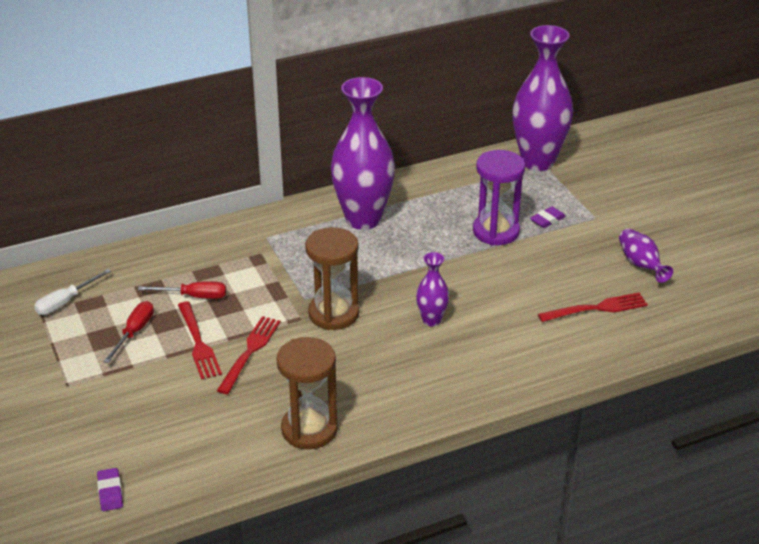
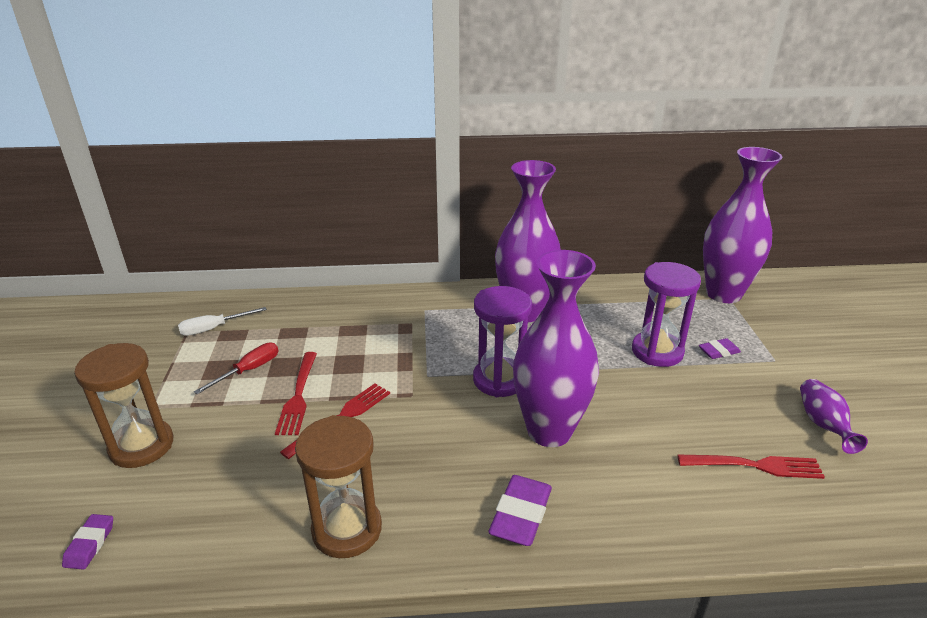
camera: 20 degrees right, 5 degrees down
red screwdriver [138,282,226,299] -> none
brown hourglass [305,227,359,330] -> brown hourglass moved to [74,343,173,468]
purple vase [416,252,449,326] -> purple vase [513,250,599,447], size x2.12
none -> purple hourglass [473,286,532,397]
none -> purple eraser [489,475,552,546]

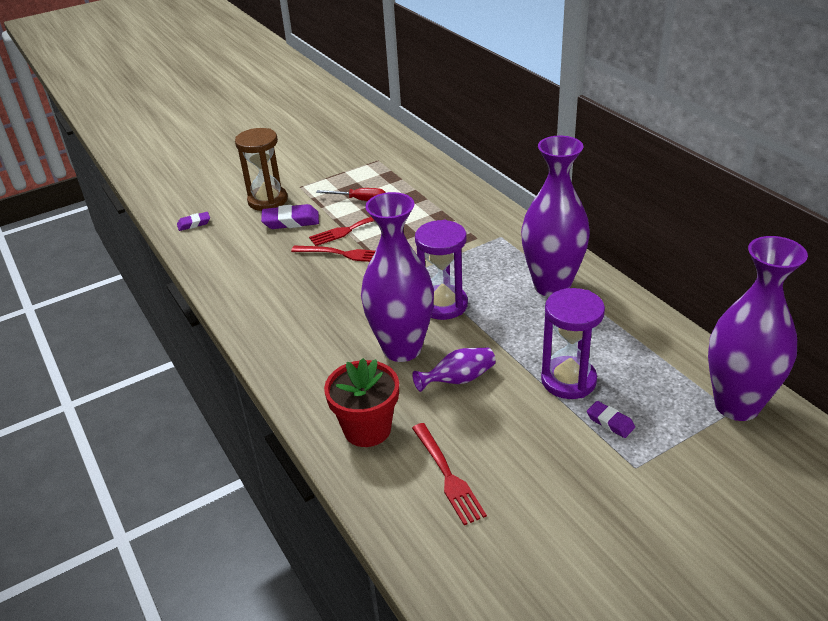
camera: 65 degrees right, 5 degrees up
white screwdriver [178,307,267,336] -> none
brown hourglass [295,415,382,558] -> none
purple eraser [489,475,552,546] -> purple eraser moved to [261,204,319,229]
purple vase [800,379,868,454] -> purple vase moved to [412,348,496,392]
none -> red flower pot [324,358,399,447]

